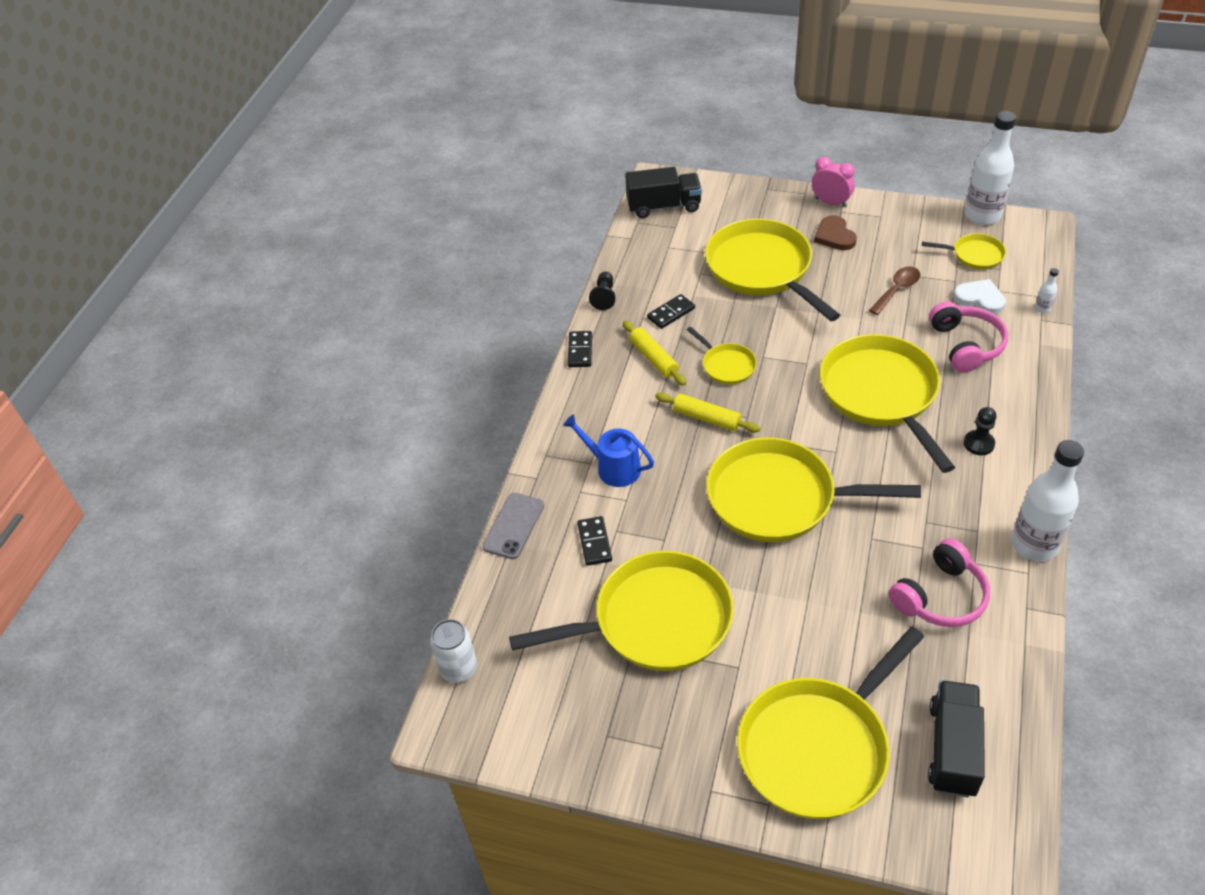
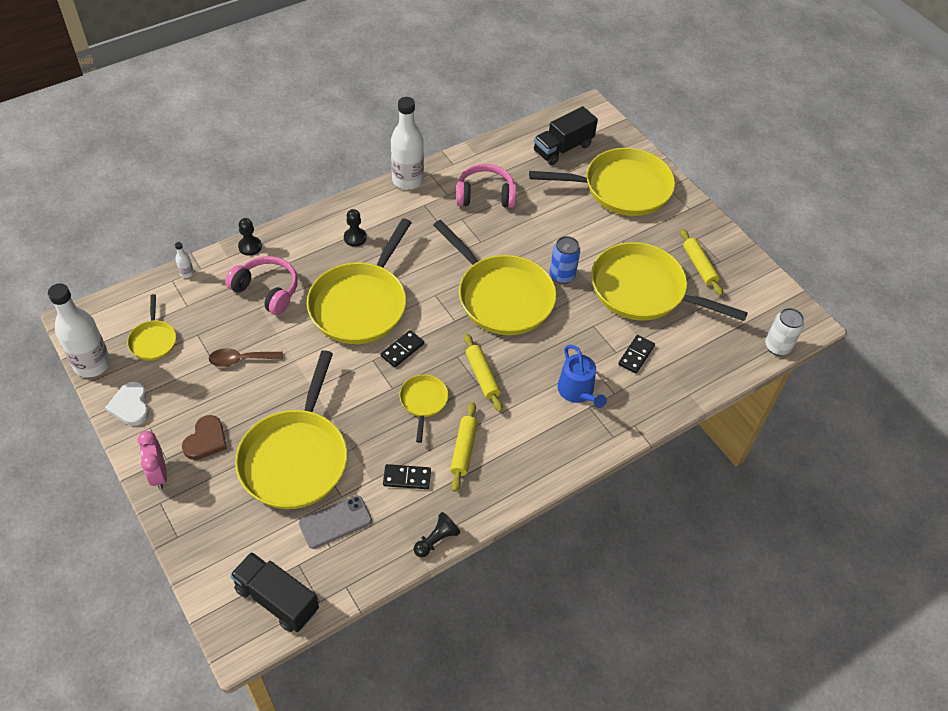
camera: 145 degrees left, 5 degrees up
grey phone [482,493,544,559] -> grey phone moved to [299,495,372,549]
black domino [568,331,592,367] -> black domino moved to [381,330,424,367]
yellow pan [922,233,1006,269] -> yellow pan turned 150 degrees counterclockwise [127,294,176,361]
pink headphones [929,301,1008,372] -> pink headphones turned 90 degrees clockwise [225,256,298,315]
white heart [953,279,1006,314] -> white heart moved to [105,381,149,426]
none -> black pawn [238,218,262,256]
none -> blue can [550,236,580,284]
none -> yellow rolling pin [680,229,723,296]

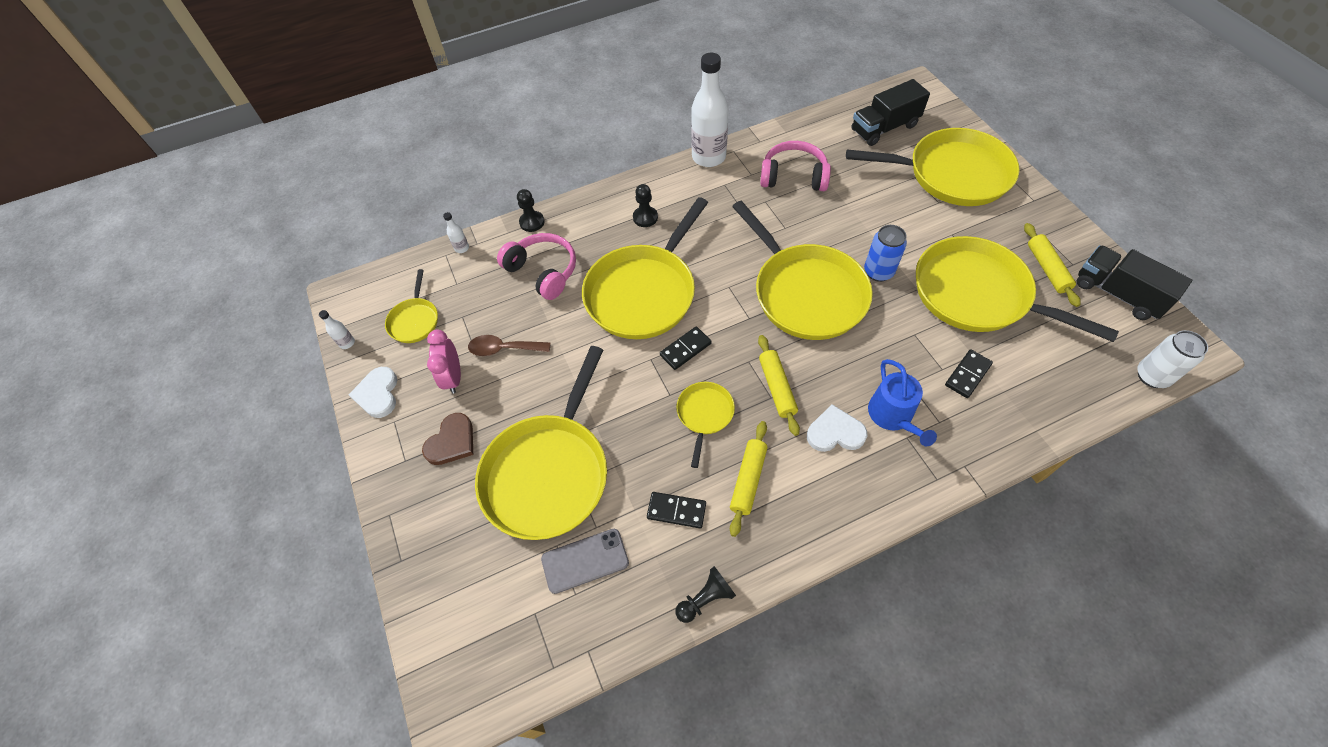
camera: 15 degrees right, 5 degrees up
white bottle [48,283,111,377] -> white bottle [319,310,355,349], size x0.40
pink clock [138,431,167,489] -> pink clock moved to [427,330,461,394]
black truck [230,552,319,632] -> black truck moved to [1077,245,1192,320]
none -> white heart [807,404,867,452]

